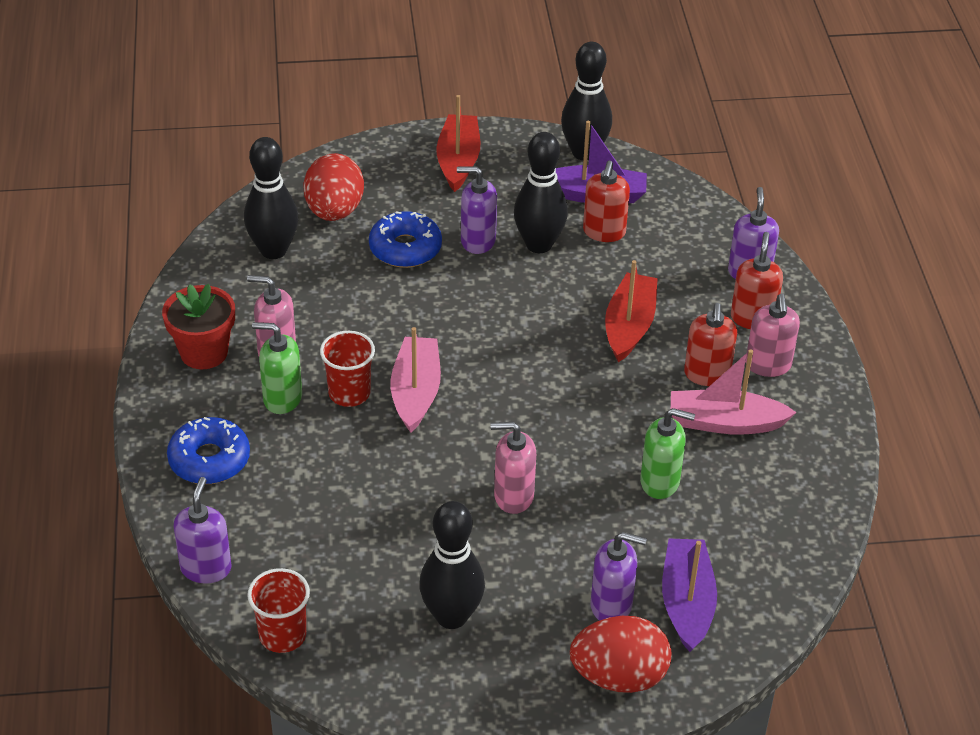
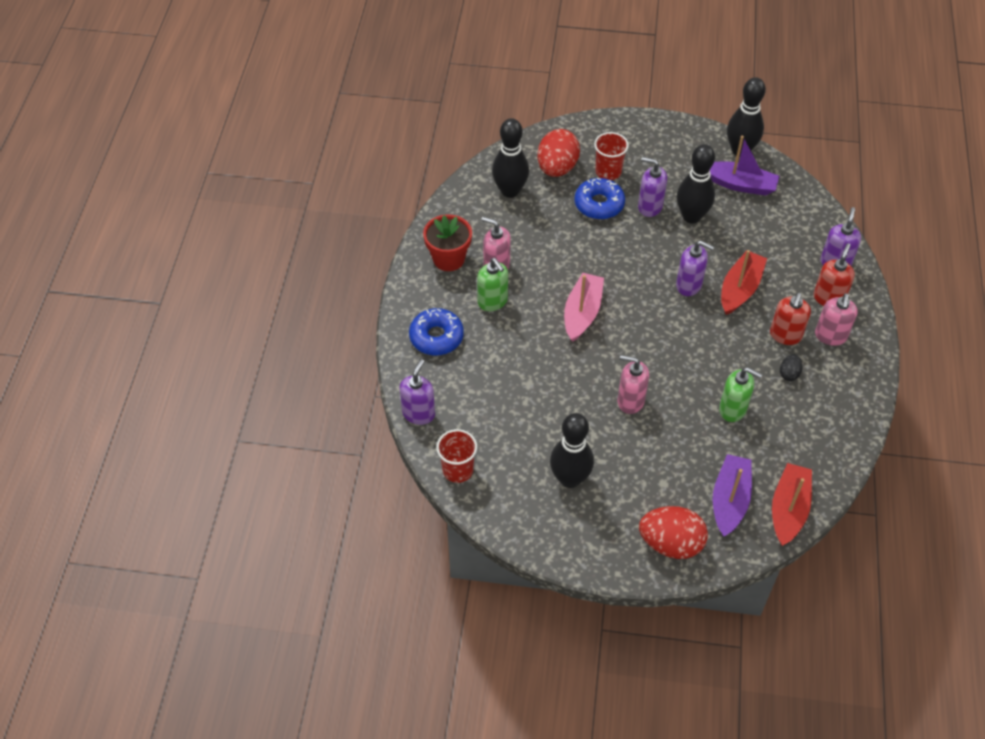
camera: 15 degrees right, 10 degrees up
green soap dispenser [252,322,302,414] -> green soap dispenser turned 150 degrees counterclockwise [477,258,508,311]
red cup [320,331,375,407] -> red cup moved to [594,132,629,180]
red boat [436,95,480,192] -> red boat moved to [772,463,812,546]
red soap dispenser [583,160,630,242] -> none
purple soap dispenser [590,532,647,621] -> purple soap dispenser moved to [676,240,714,296]
pink boat [671,349,797,435] -> black egg [780,354,803,381]

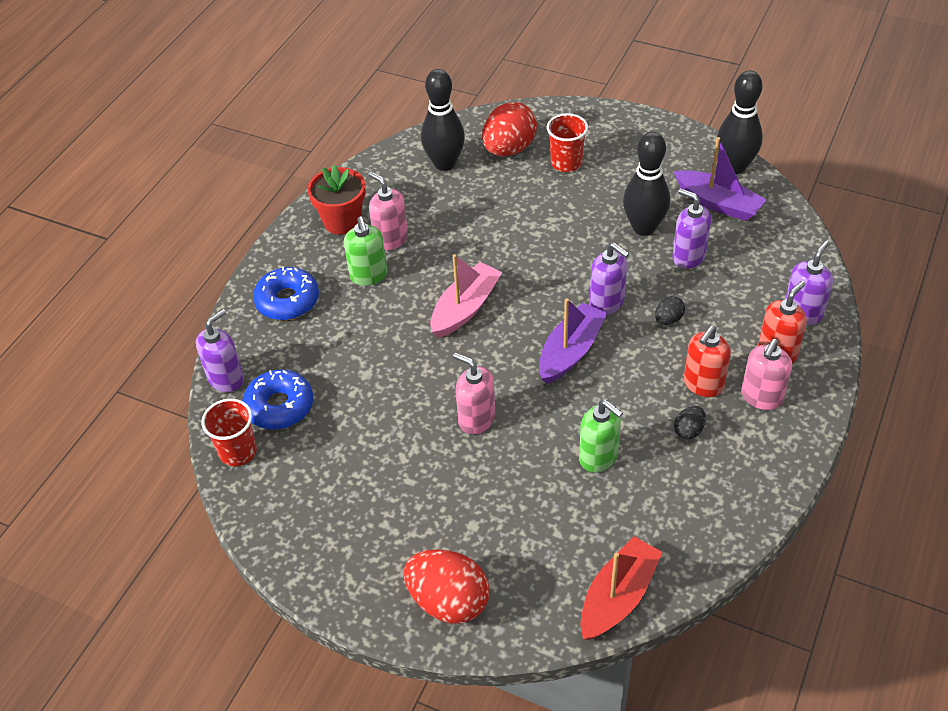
camera: 20 degrees right, 5 degrees down
black bowling pin [550,413,594,488] -> none
blue donut [575,178,625,220] -> blue donut moved to [243,369,313,430]
purple soap dispenser [638,157,667,217] -> purple soap dispenser moved to [672,188,711,269]
purple boat [713,454,752,537] -> purple boat moved to [539,298,607,384]
red boat [721,250,767,315] -> black egg [655,296,685,324]

